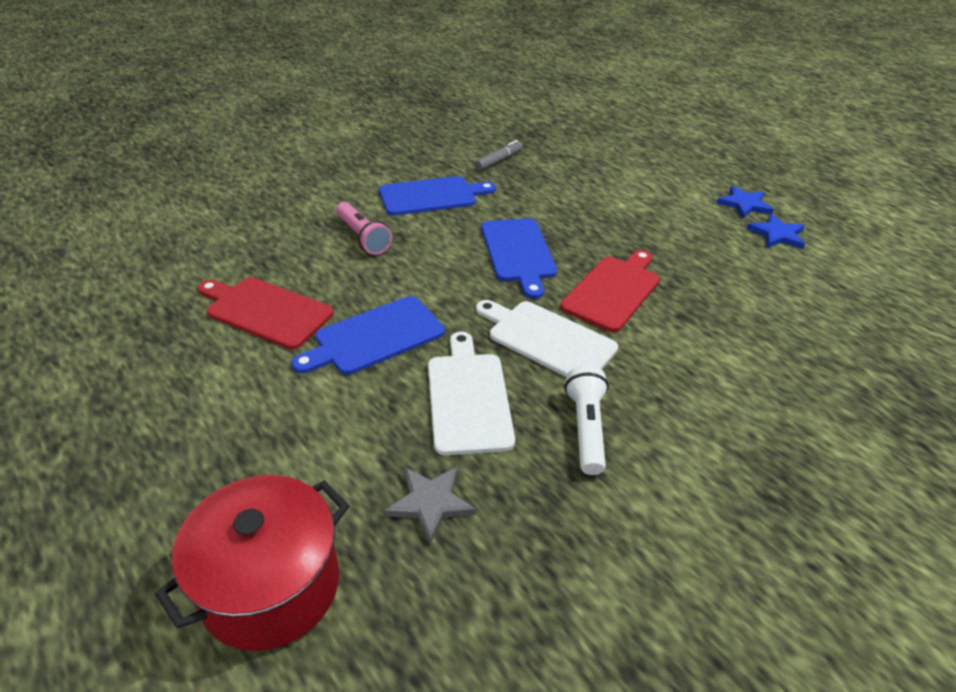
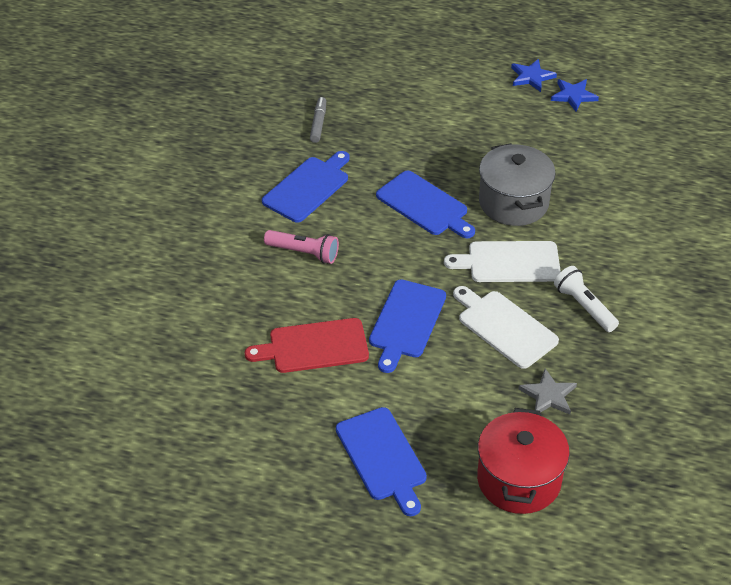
camera: 35 degrees left, 5 degrees up
red cutting board [560,250,660,332] -> grey pot [479,143,556,226]
none -> blue cutting board [336,407,427,516]

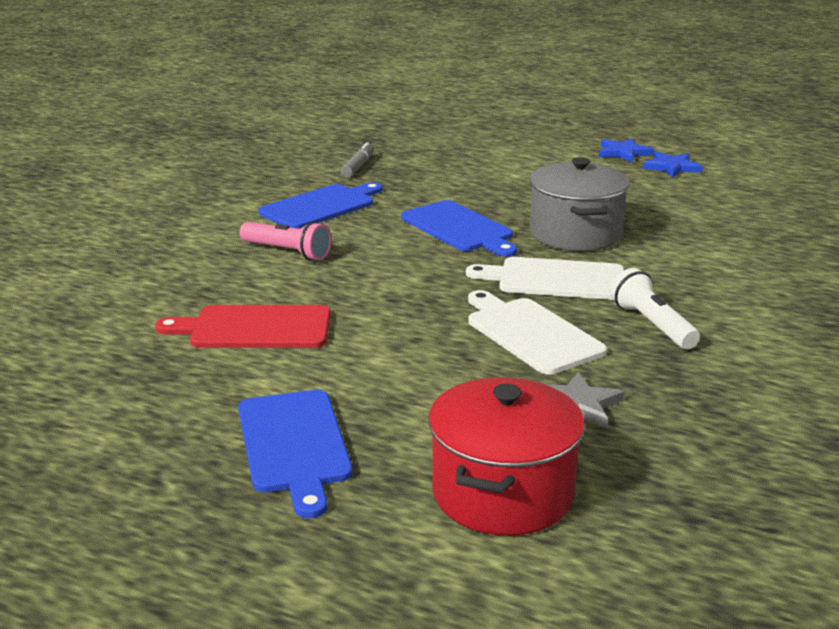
camera: 10 degrees right, 20 degrees down
blue cutting board [369,280,446,373] -> none

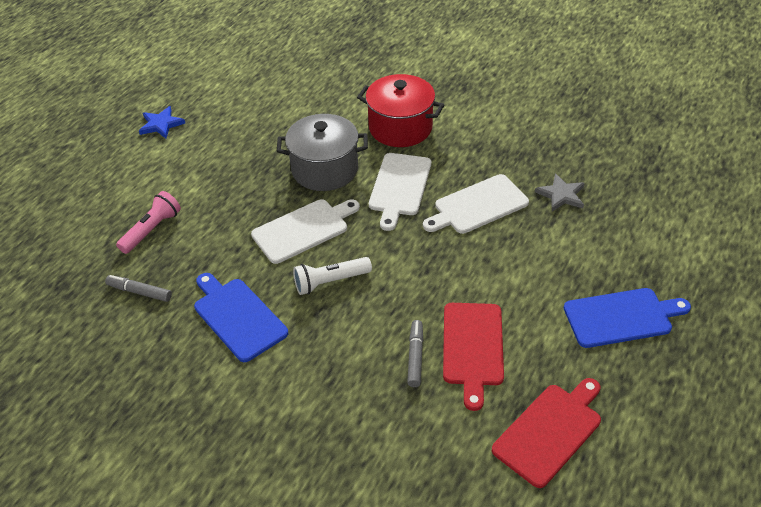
camera: 85 degrees left, 20 degrees up
pink flashlight [239,221,332,261] -> pink flashlight moved to [116,191,181,254]
blue cutting board [401,200,517,257] -> white cutting board [251,199,360,264]
red pot [428,377,585,536] -> red pot moved to [357,74,444,147]
white flashlight [610,268,700,349] -> white flashlight moved to [293,257,372,295]
blue star [643,152,703,178] -> none
none -> grey marker [407,320,423,387]
none -> red cutting board [492,378,601,488]

